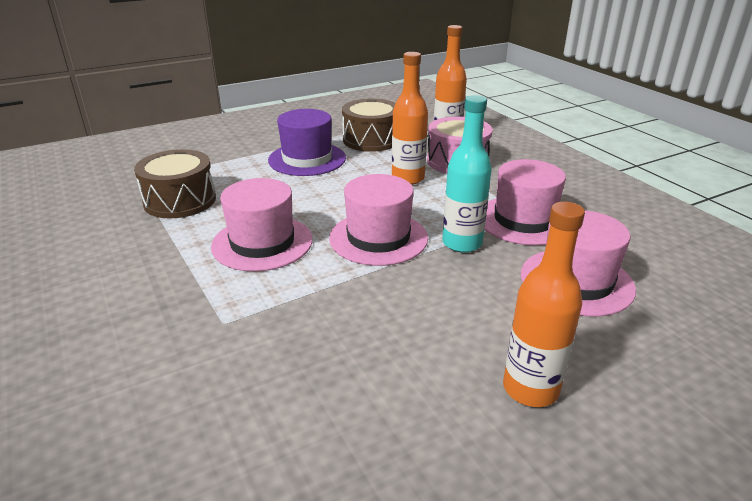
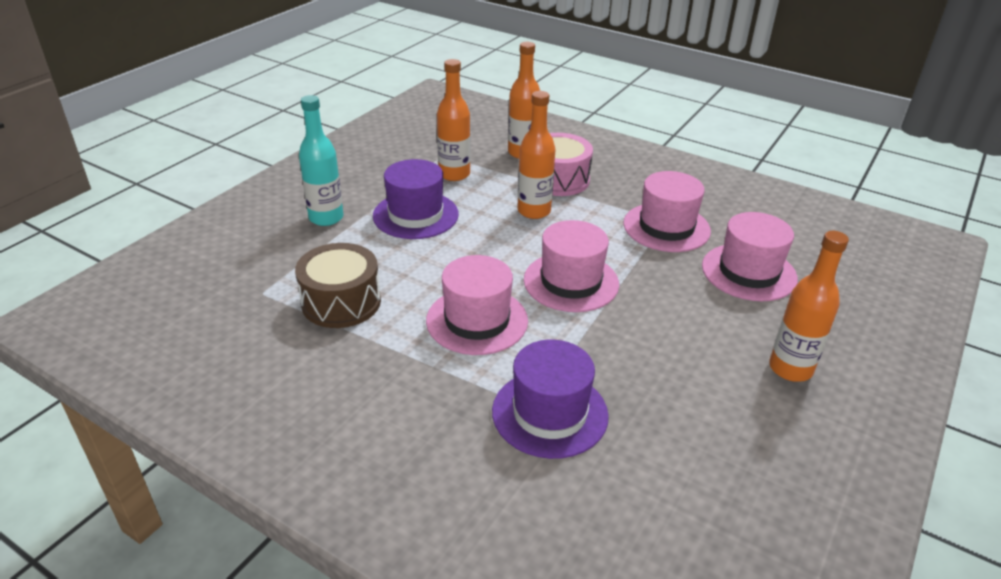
camera: 30 degrees left, 5 degrees up
brown drum [342,99,395,152] -> orange bottle [437,59,471,181]
turquoise bottle [442,95,492,253] -> turquoise bottle moved to [299,95,344,226]
none -> purple hat [492,340,609,459]

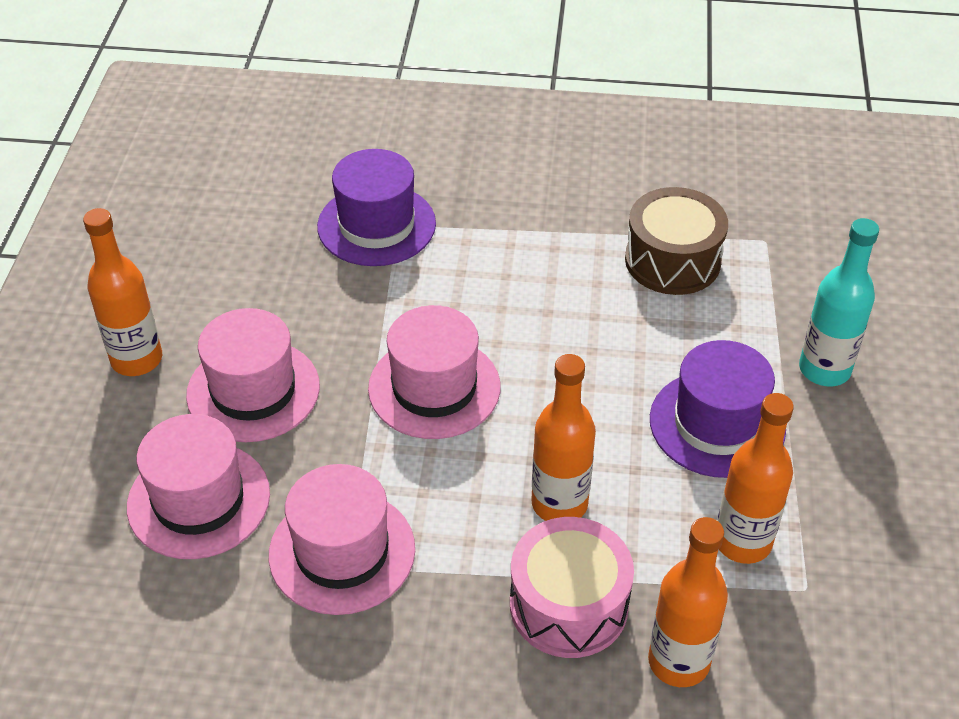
camera: 155 degrees right, 10 degrees up
pink hat [426,255,528,355] -> pink hat moved to [186,308,320,442]

